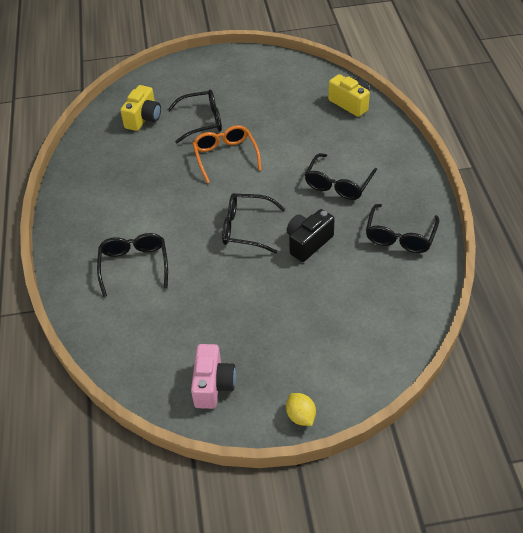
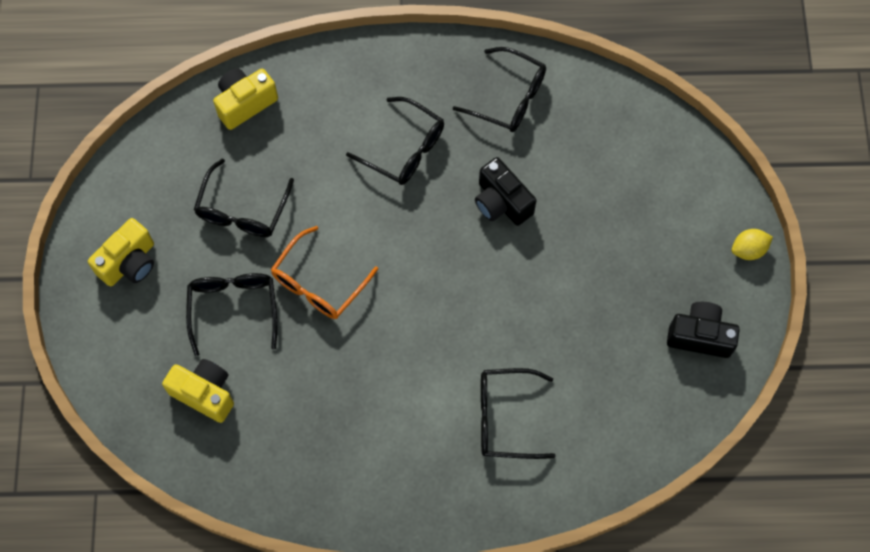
camera: 85 degrees left, 20 degrees up
pink camera [191,344,236,409] -> black camera [667,302,740,358]
orange glasses [192,125,262,183] -> orange glasses turned 45 degrees counterclockwise [271,226,378,319]
black glasses [222,193,285,254] -> black glasses moved to [194,159,294,237]
none -> yellow camera [88,218,154,286]

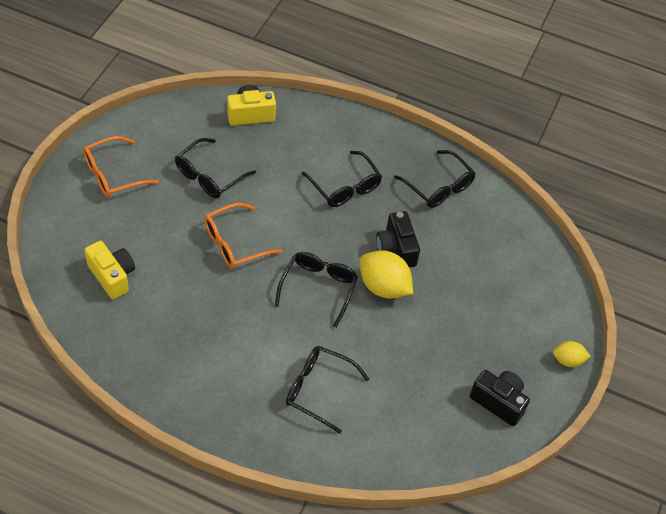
camera: 20 degrees right, 15 degrees down
yellow camera [88,218,154,286] -> orange glasses [83,136,159,198]
black glasses [186,273,277,356] -> black glasses moved to [275,252,358,327]
none -> yellow lemon [360,250,413,299]

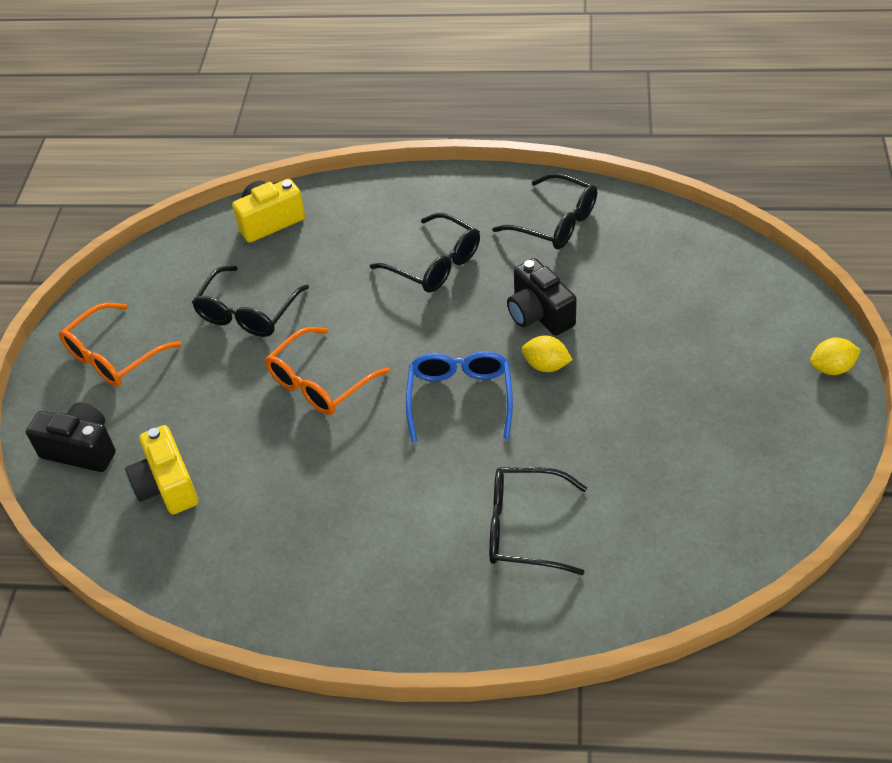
camera: 10 degrees left, 5 degrees down
yellow camera [84,241,135,299] -> yellow camera turned 150 degrees counterclockwise [125,425,198,514]
black glasses [275,252,358,327] -> blue glasses [406,351,513,442]
yellow lemon [360,250,413,299] -> yellow lemon [522,336,573,372], size x0.56
black camera [470,370,530,426] -> black camera moved to [26,402,116,472]

